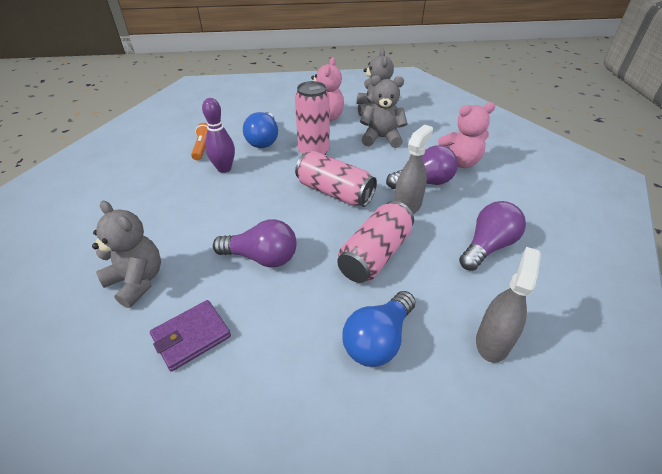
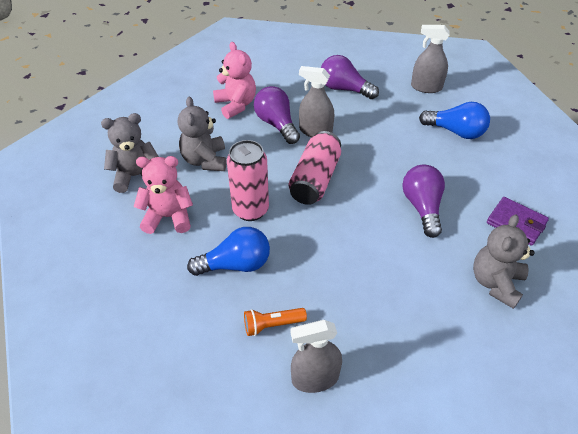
camera: 105 degrees left, 5 degrees up
purple bowling pin [202,98,235,173] -> none
pink can [337,201,414,283] -> none
none -> grey spray bottle [290,320,342,393]

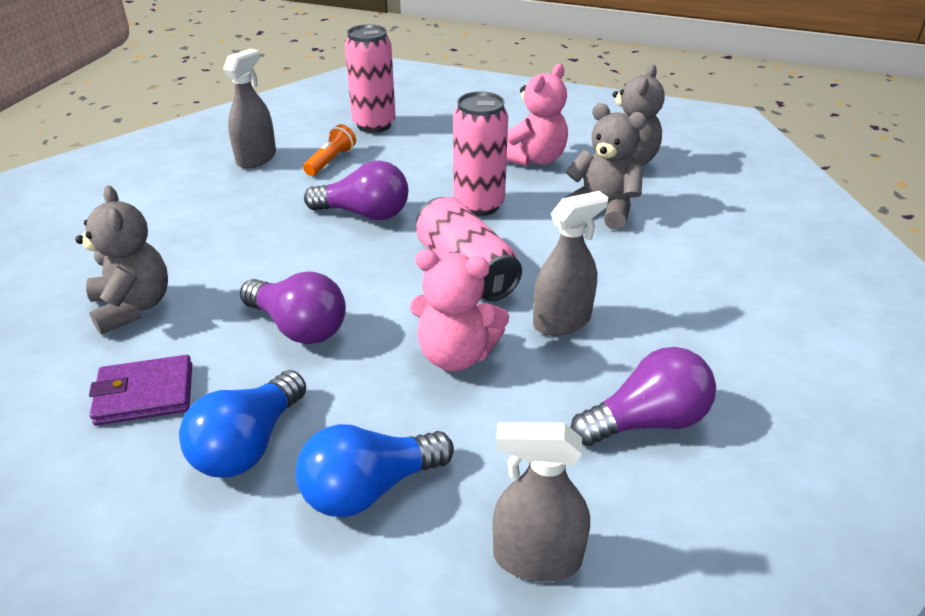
camera: 130 degrees right, 10 degrees down
blue light bulb [187,227,270,276] -> blue light bulb moved to [179,370,306,478]
pink teddy bear [213,42,256,119] -> pink teddy bear moved to [410,250,509,371]
purple light bulb [254,86,300,144] -> purple light bulb moved to [304,160,408,220]
grey spray bottle [411,25,450,93] -> grey spray bottle turned 135 degrees counterclockwise [493,422,590,582]
none -> pink can [345,24,396,133]

